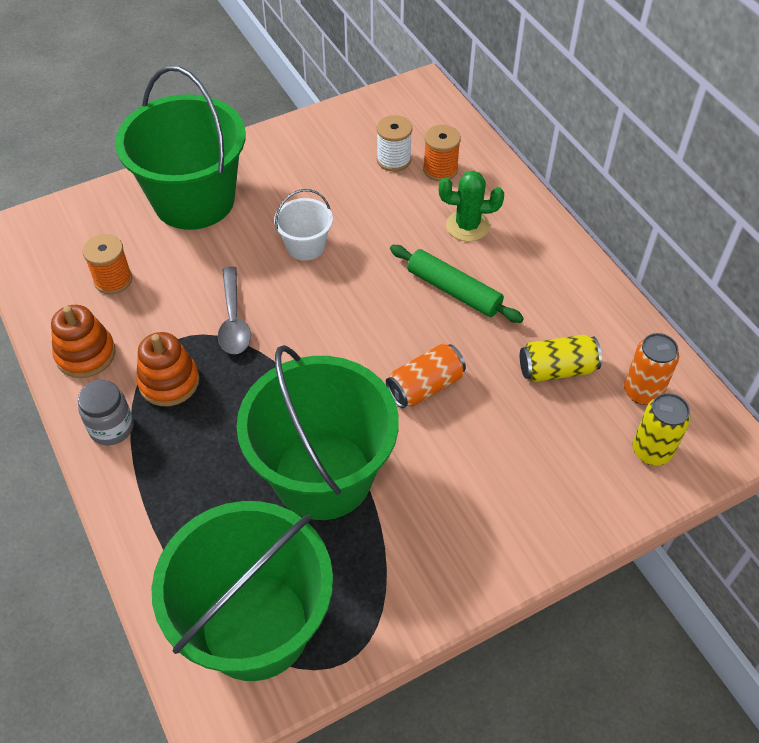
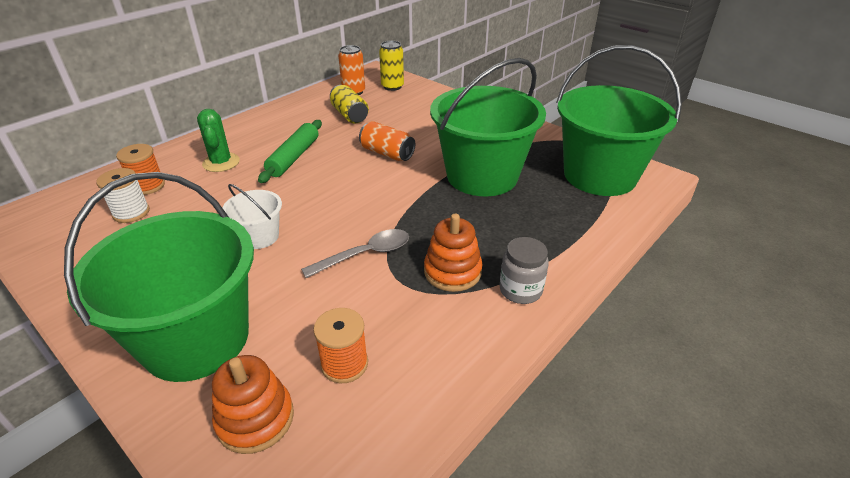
camera: 110 degrees left, 15 degrees down
orange stacking toy [51,305,115,378] -> orange stacking toy moved to [212,355,294,454]

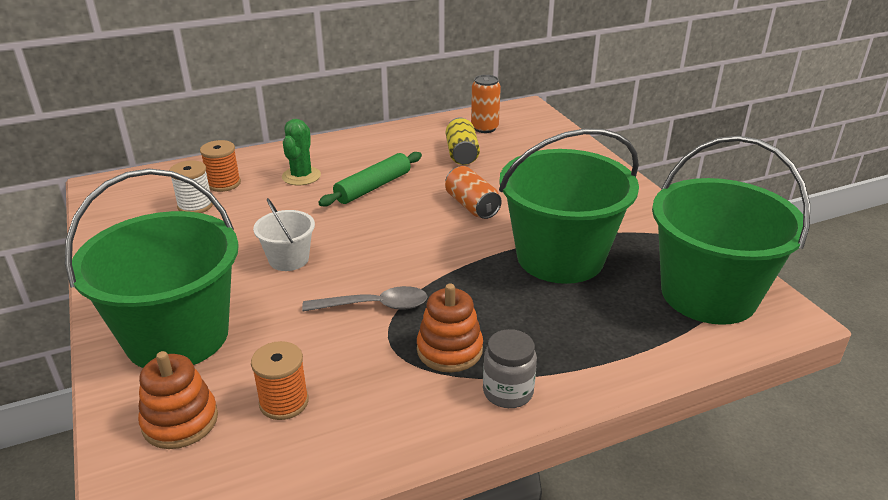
camera: 25 degrees right, 5 degrees down
yellow can [379,41,404,91] -> none

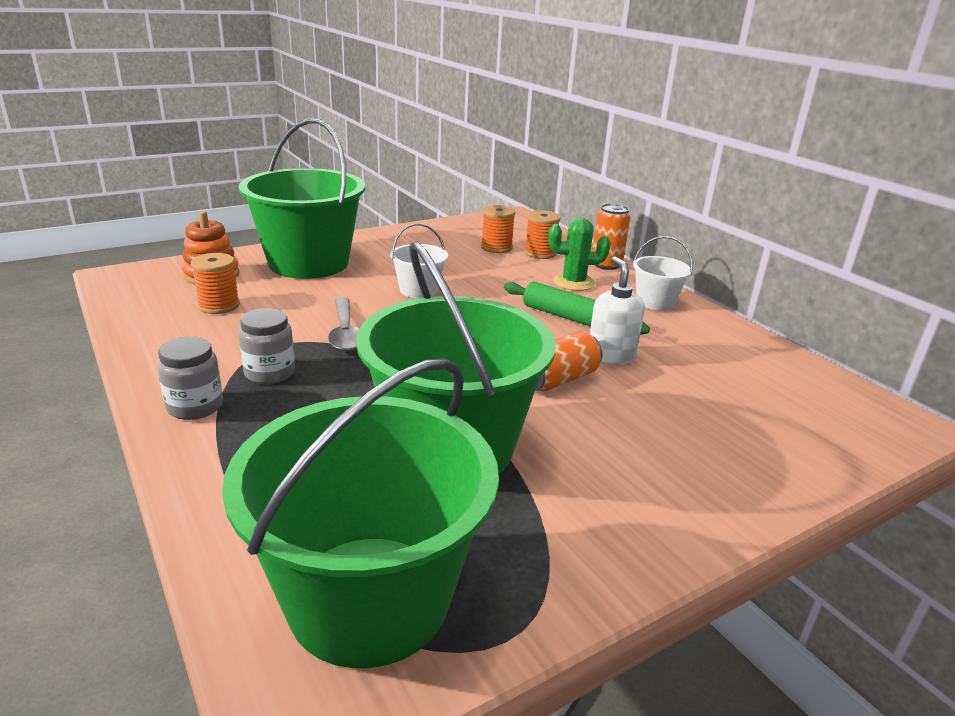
camera: 80 degrees right, 5 degrees down
white spool [169,160,213,213] -> orange spool [481,205,515,253]
orange stacking toy [417,284,483,372] -> grey jar [239,308,295,384]
yellow can [446,118,480,165] -> none
orange can [471,75,501,133] -> orange can moved to [592,203,630,270]
none -> white soap dispenser [590,256,645,365]
none -> white bucket [633,236,693,311]

